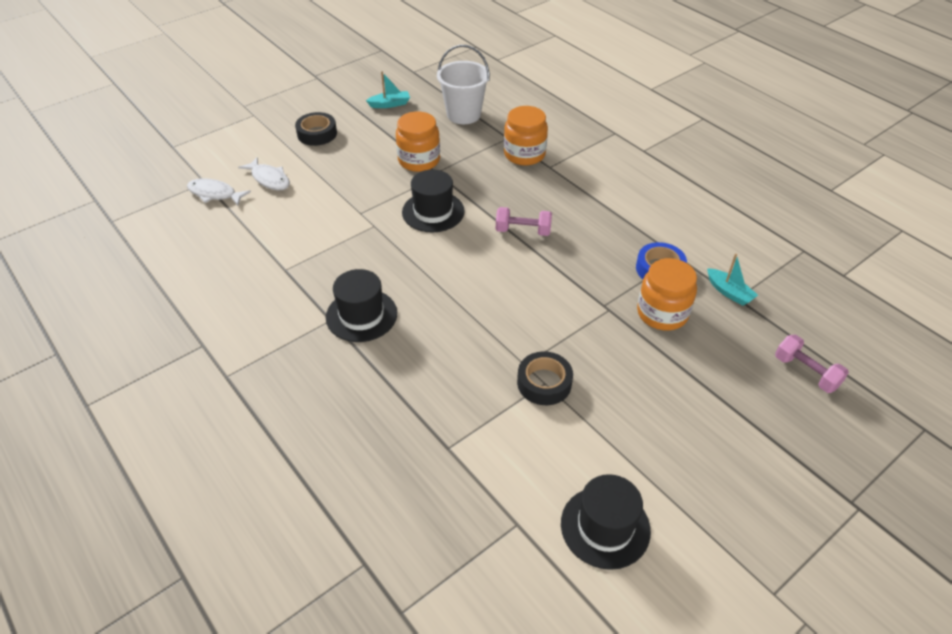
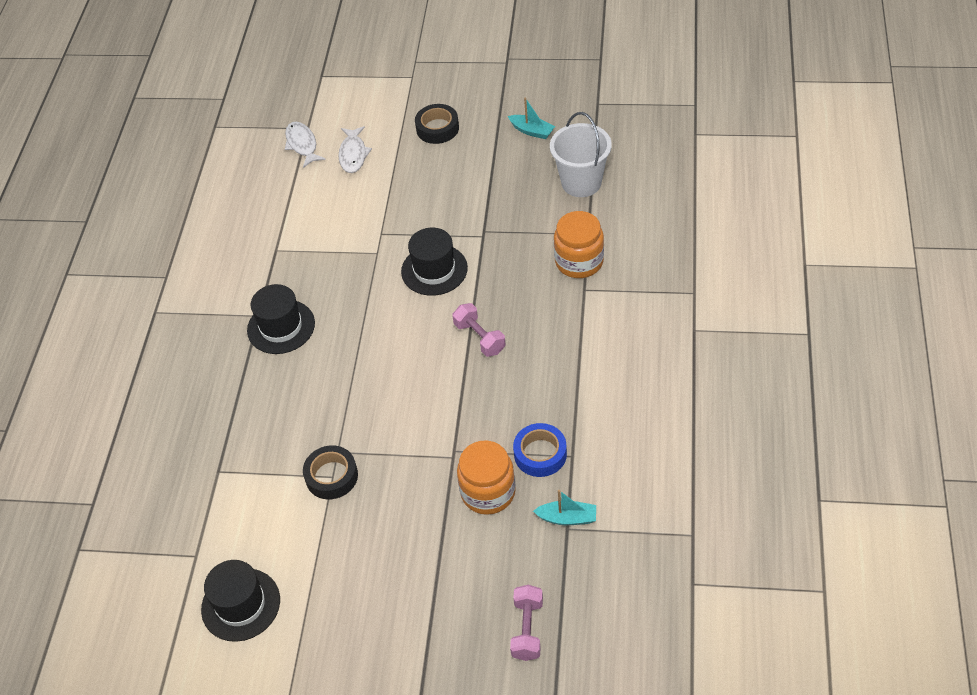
camera: 50 degrees right, 5 degrees up
orange jar [396,111,440,172] -> none
turquoise boat [707,254,758,306] -> turquoise boat turned 90 degrees counterclockwise [533,490,596,525]

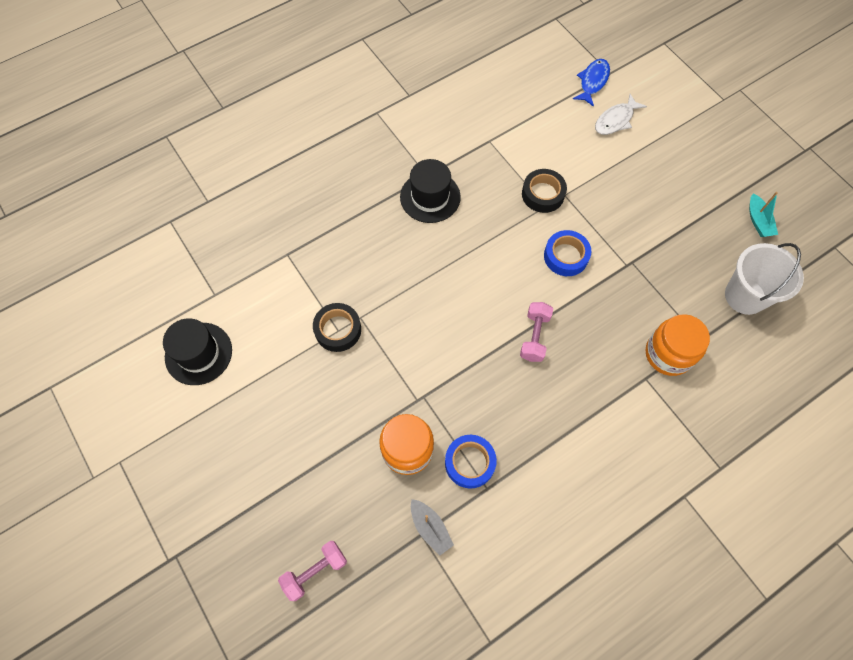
camera: 45 degrees right, 15 degrees up
white fish [285,122,326,168] -> blue fish [573,59,610,107]
black hat [401,228,468,296] -> blue tape [544,230,592,276]
black tape [415,104,459,144] -> black tape moved to [522,169,567,213]
turquoise boat [533,490,596,525] -> grey boat [411,499,454,556]

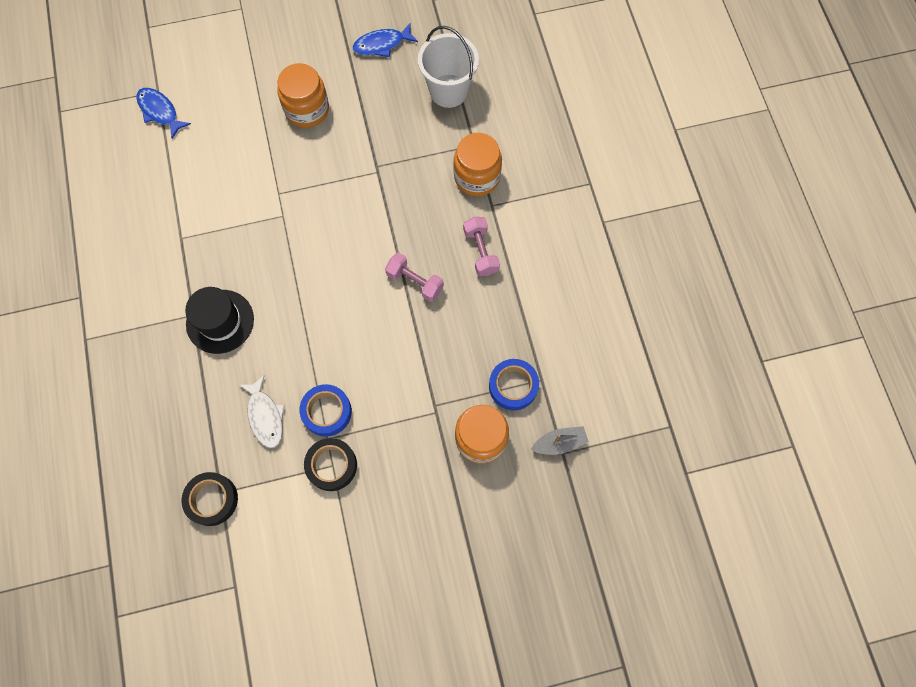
camera: 70 degrees left, 5 degrees up
black hat [163,318,232,385] -> none
pink dumbbell [278,541,347,601] -> pink dumbbell moved to [463,217,500,276]
black tape [522,169,567,213] -> black tape moved to [182,472,238,526]
blue tape [544,230,592,276] -> blue tape moved to [300,384,352,437]
white fish [595,94,647,135] -> white fish moved to [239,375,285,448]
turquoise boat [749,192,778,237] -> blue fish [353,23,418,57]
none -> orange jar [277,63,329,128]

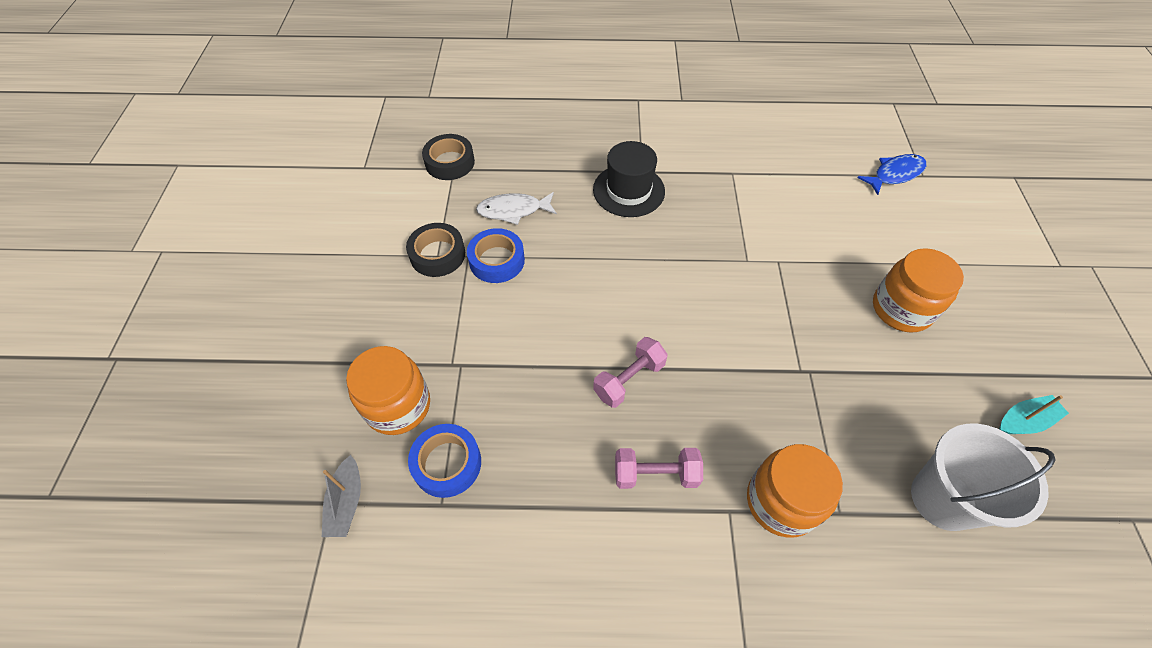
camera: 105 degrees right, 15 degrees down
blue fish [353,23,418,57] -> turquoise boat [999,395,1069,434]

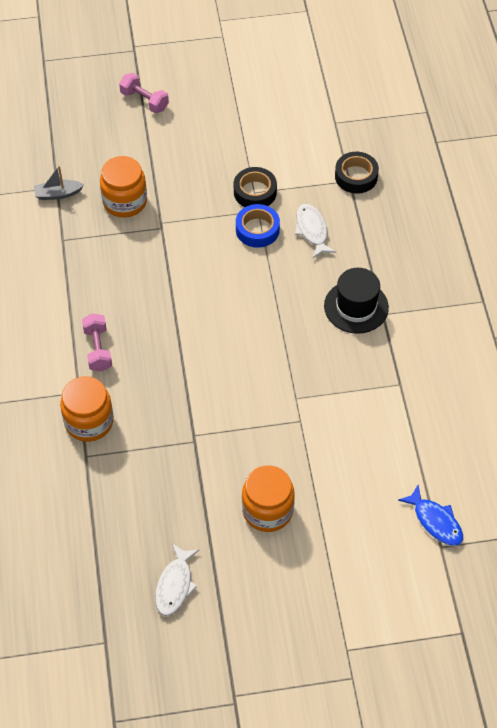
camera: 80 degrees right, 0 degrees up
blue tape [408,424,481,498] -> none
pink dumbbell [593,337,668,408] -> pink dumbbell moved to [119,73,169,113]
white bucket [911,423,1055,531] -> none
turquoise boat [999,395,1069,434] -> white fish [155,543,199,616]

